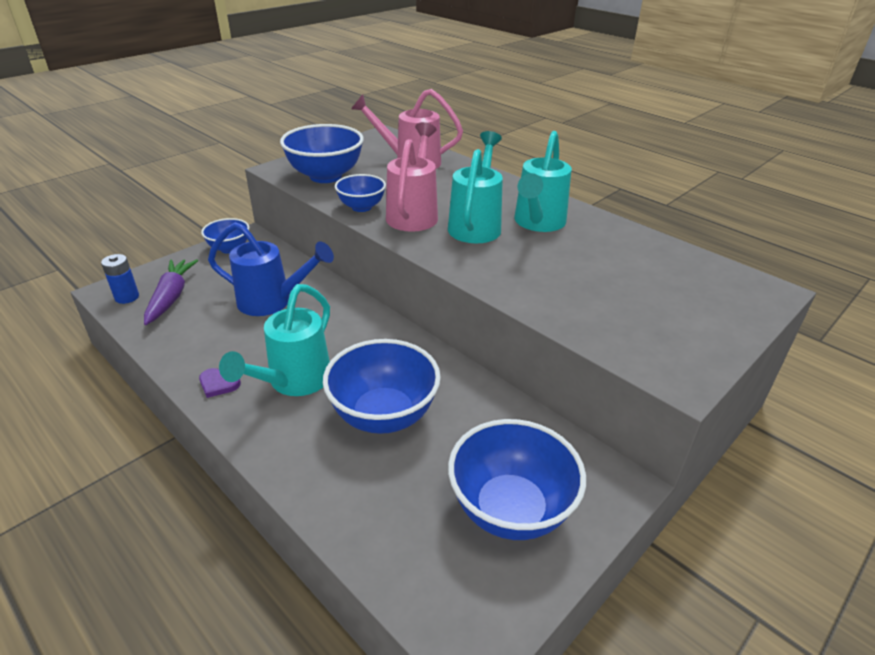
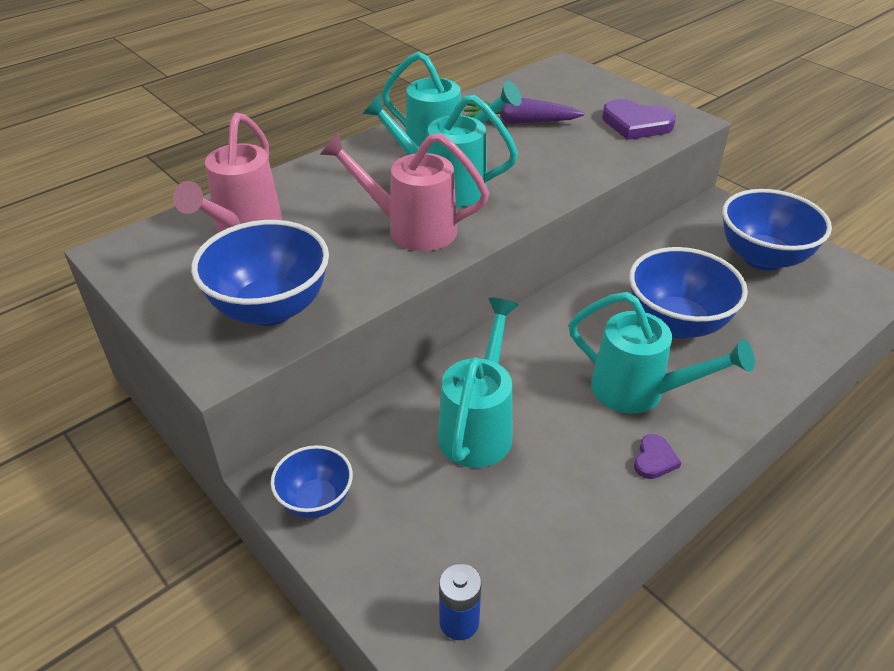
camera: 85 degrees left, 5 degrees up
purple carrot [144,259,198,325] -> purple carrot moved to [464,98,584,124]
blue watering can [208,222,334,316] -> turquoise watering can [438,297,519,468]
blue bowl [335,174,386,212] -> none
none -> purple heart [602,99,676,140]

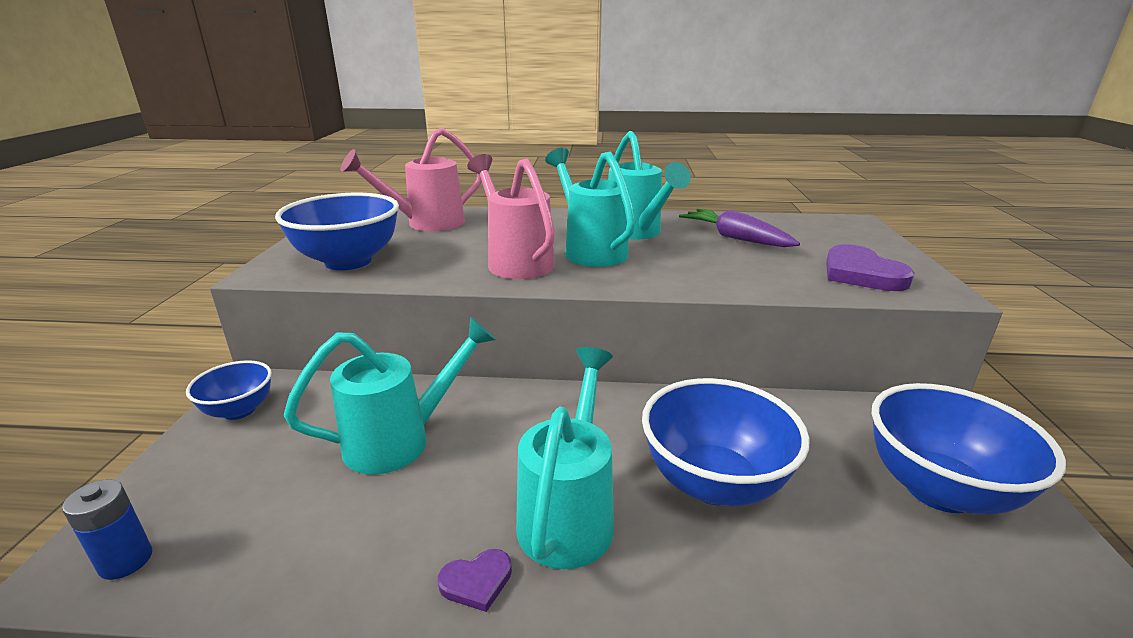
camera: 45 degrees right, 15 degrees down
turquoise watering can [569,292,755,414] -> turquoise watering can turned 150 degrees counterclockwise [516,347,614,569]

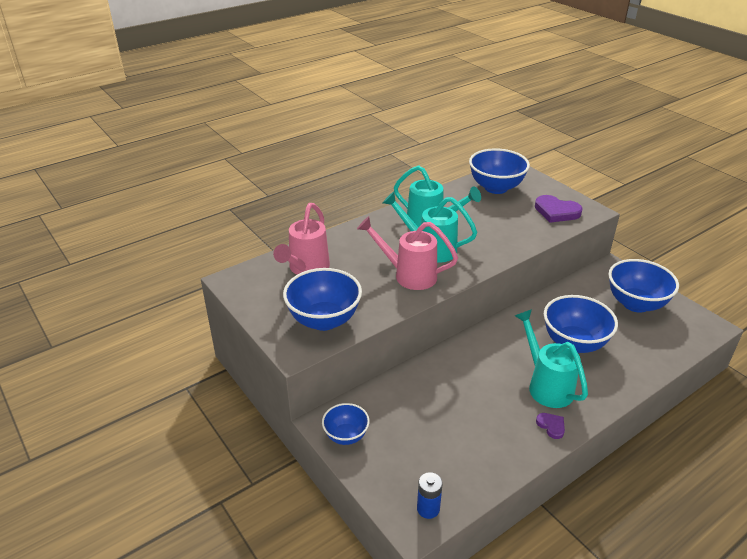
camera: 40 degrees left, 10 degrees up
turquoise watering can [284,317,496,474] -> none
purple heart [438,549,512,612] -> purple heart turned 60 degrees counterclockwise [536,413,565,439]
purple carrot [679,209,800,247] -> none
none -> blue bowl [469,148,530,194]

